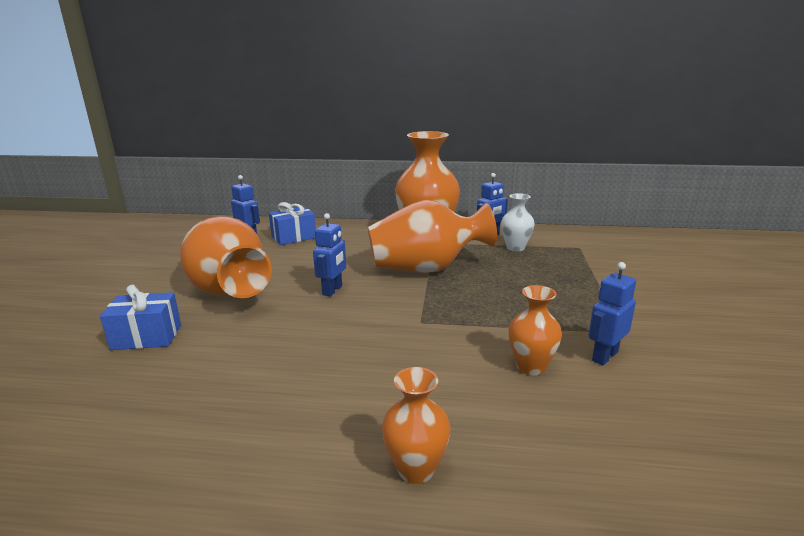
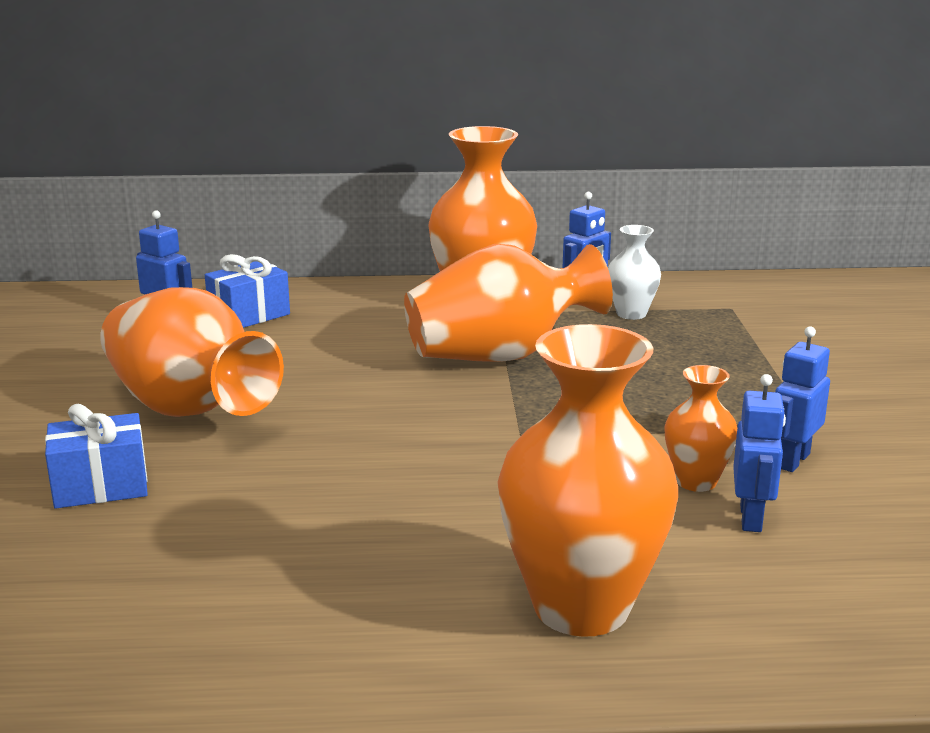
camera: 10 degrees left, 0 degrees up
blue robot [313,213,346,297] -> blue robot moved to [733,374,786,532]
orange vase [382,367,450,484] -> orange vase [497,324,678,637], size x2.02

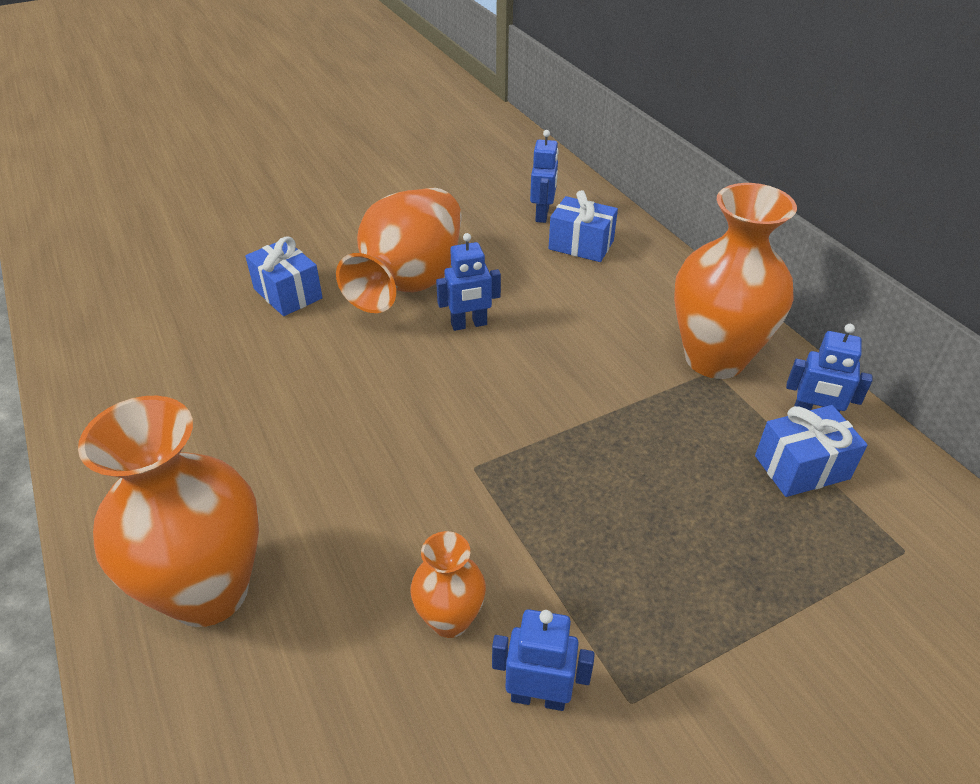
camera: 65 degrees right, 20 degrees up
orange vase [404,244,613,362] -> none
white vase [608,225,661,320] -> blue gift [755,405,868,497]
blue robot [733,374,786,532] -> blue robot moved to [436,233,501,331]

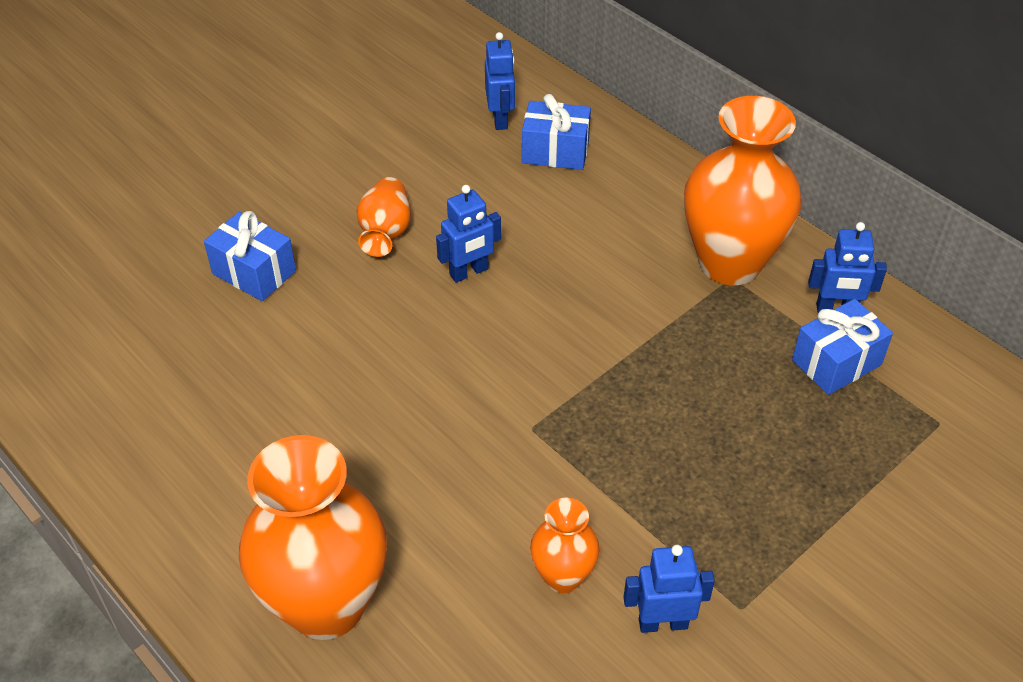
camera: 15 degrees left, 5 degrees up
orange vase [336,188,462,313] -> orange vase [357,177,411,257], size x0.50

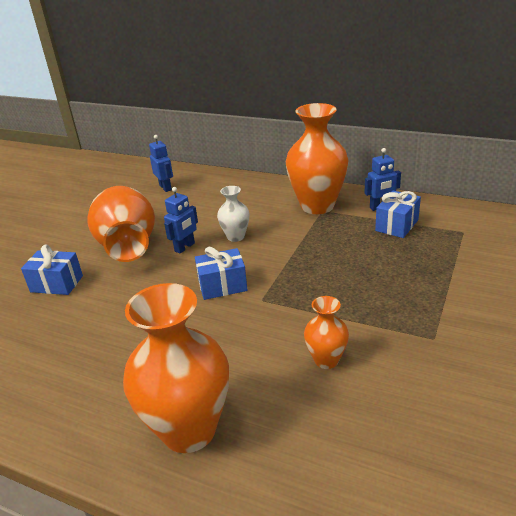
camera: 20 degrees left, 15 degrees down
orange vase [357,177,411,257] -> orange vase [87,186,155,262], size x2.02
blue gift [522,94,591,170] -> blue gift moved to [195,247,247,300]
blue robot [623,545,715,633] -> none
none -> white vase [217,186,249,242]

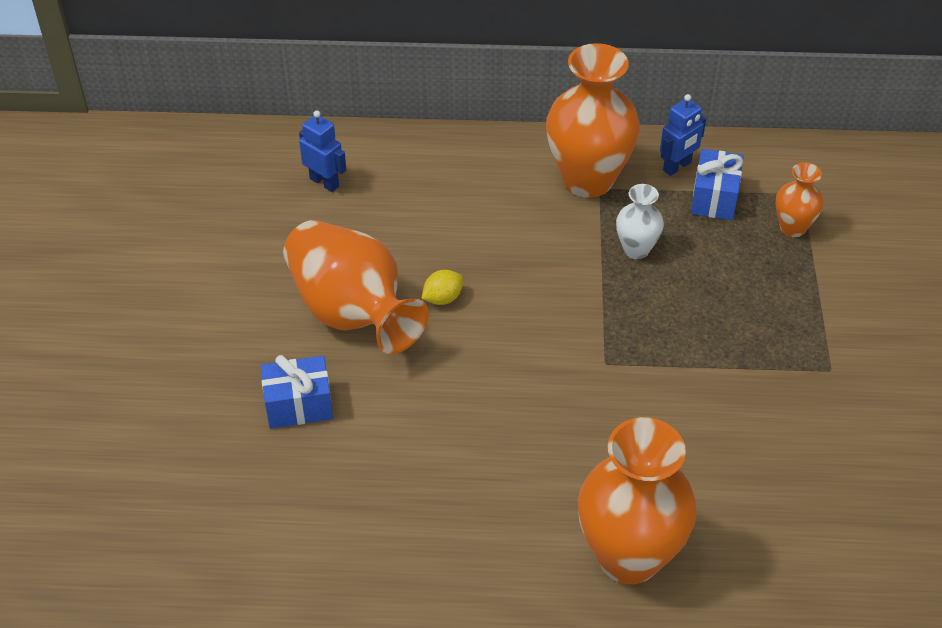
camera: 25 degrees left, 15 degrees up
blue robot [164,187,198,254] -> yellow lemon [421,270,463,305]
blue gift [195,247,247,300] -> none
white vase [217,186,249,242] -> white vase moved to [616,184,664,259]
orange vase [304,296,349,369] -> orange vase moved to [775,162,823,237]

